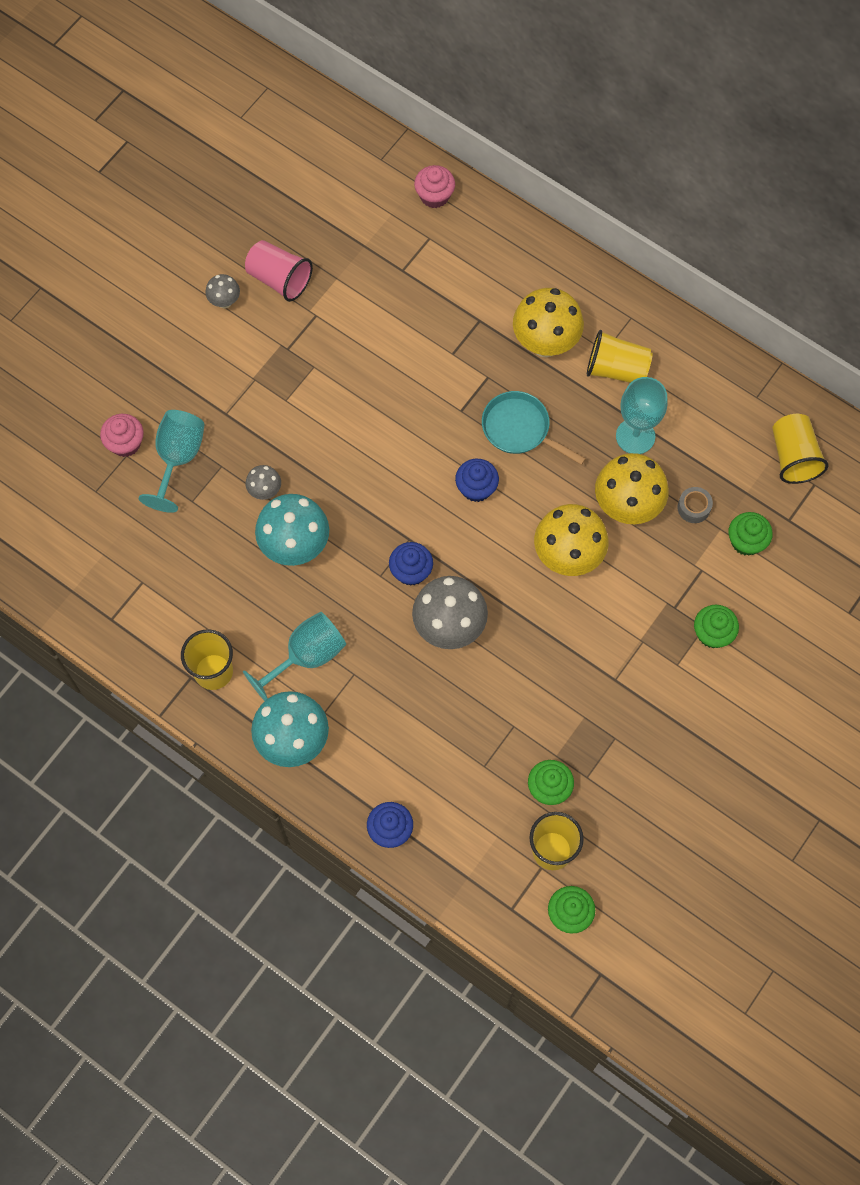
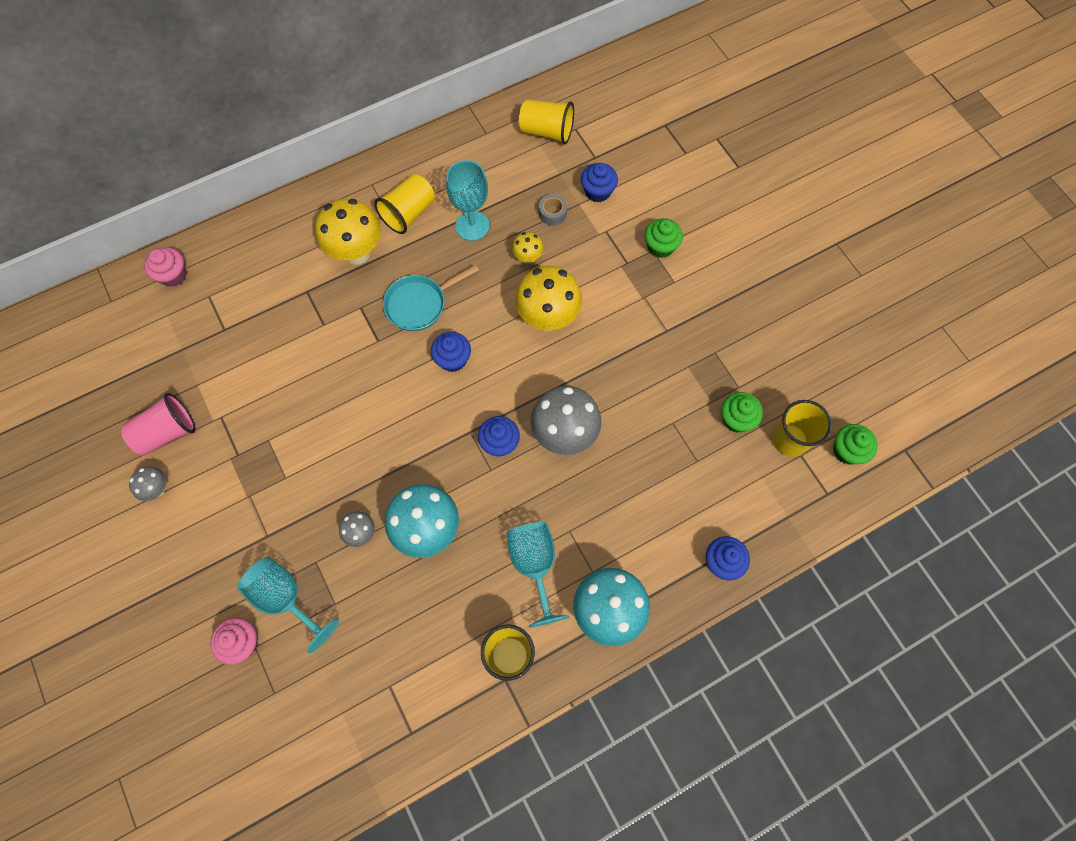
camera: 65 degrees left, 0 degrees up
yellow mushroom [595,453,669,524] -> yellow mushroom [512,232,544,264], size x0.49
green cupcake [728,512,773,556] -> blue cupcake [581,163,618,202]

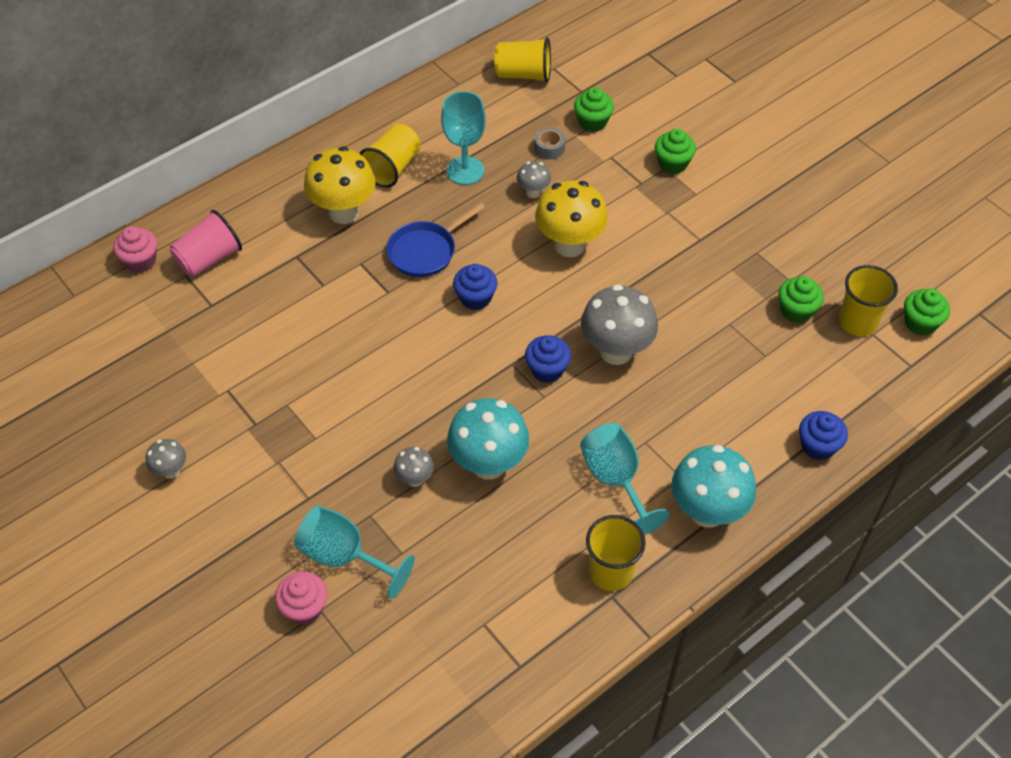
camera: 10 degrees left, 15 degrees down
pink cup [121,393,196,456] -> pink cup moved to [170,210,242,277]
turquoise pan [383,265,479,331] -> blue pan [386,202,485,277]
yellow mushroom [512,232,544,264] -> grey mushroom [517,161,551,198]
blue cupcake [581,163,618,202] -> green cupcake [574,87,614,132]

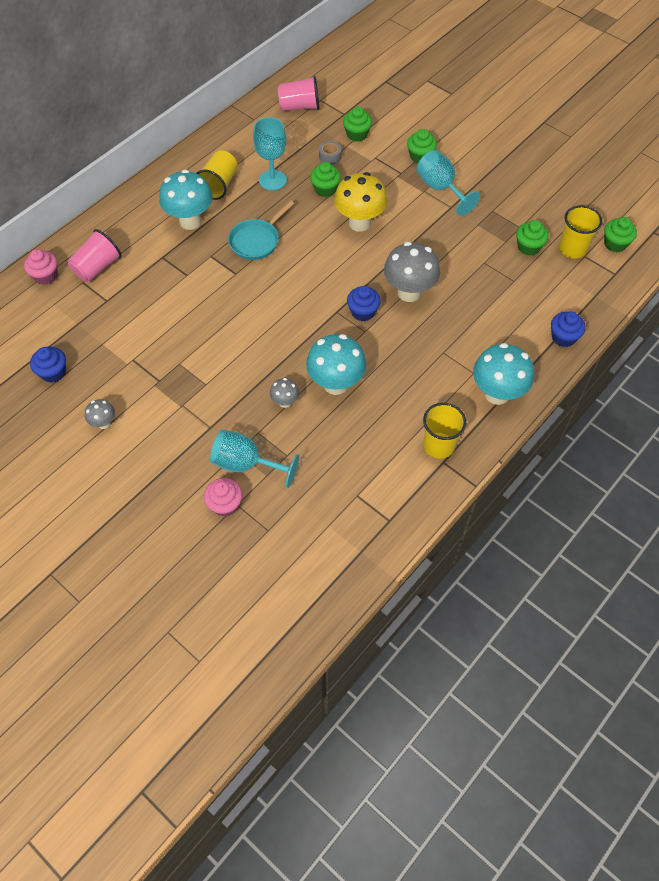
camera: 10 degrees left, 5 degrees up
yellow mushroom [304,146,375,224] -> turquoise mushroom [159,170,213,230]
blue pan [386,202,485,277] -> turquoise pan [228,200,294,260]
blue cupcake [453,264,498,310] -> blue cupcake moved to [30,347,66,383]
yellow cup [494,37,551,83] -> pink cup [278,76,319,111]
grey mushroom [517,161,551,198] -> green cupcake [310,162,341,197]
turquoise goblet [580,423,669,535] -> turquoise goblet moved to [417,150,480,216]

